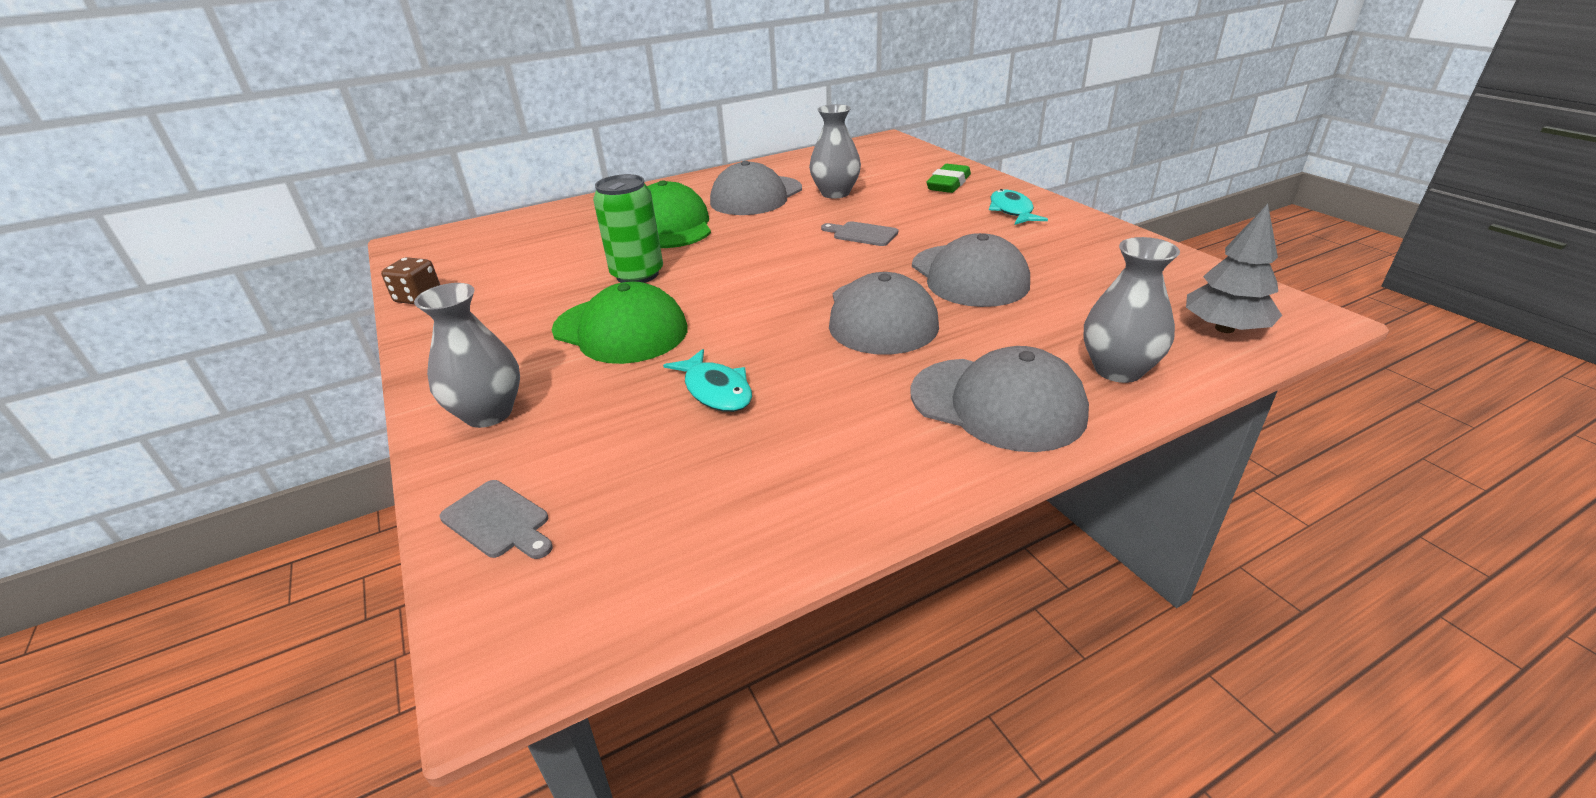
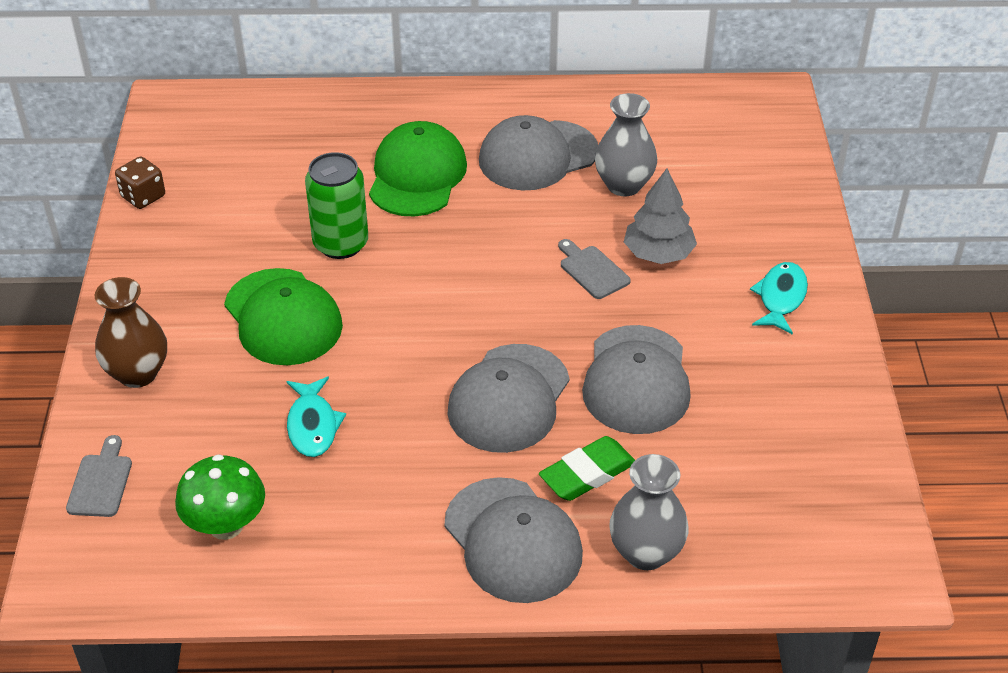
camera: 25 degrees right, 10 degrees up
grey vase [414,283,520,428] -> brown vase [95,277,167,388]
grey cutting board [440,480,553,559] -> grey cutting board turned 150 degrees counterclockwise [66,435,132,517]
green eraser [927,164,971,193] -> green eraser moved to [539,436,635,501]
grey tree [1186,204,1282,333] -> grey tree moved to [624,169,697,264]
none -> green mushroom [175,454,265,540]

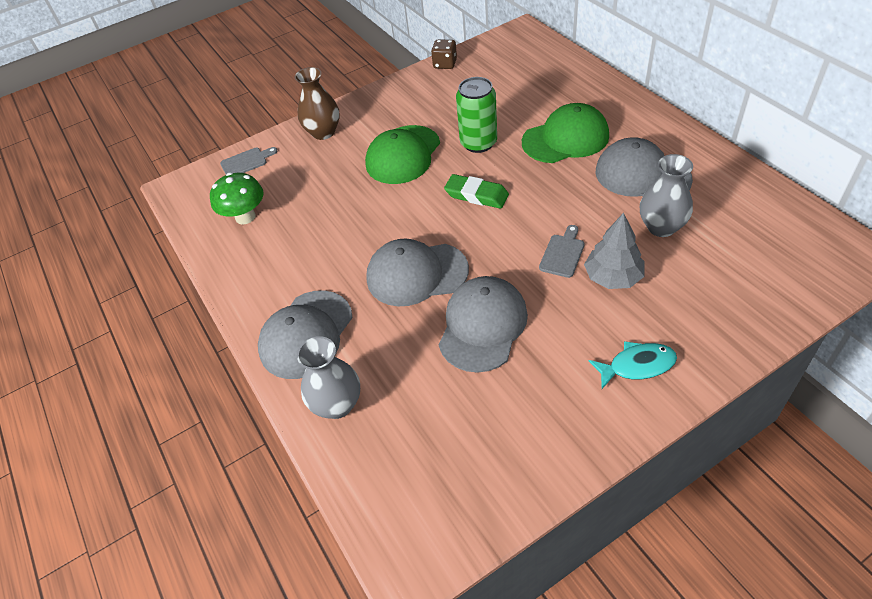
camera: 65 degrees right, 5 degrees up
turquoise fish [286,377,346,457] -> none
green eraser [539,436,635,501] -> green eraser moved to [444,174,509,209]
grey cap [582,325,691,434] -> grey cap turned 135 degrees clockwise [439,276,528,373]

